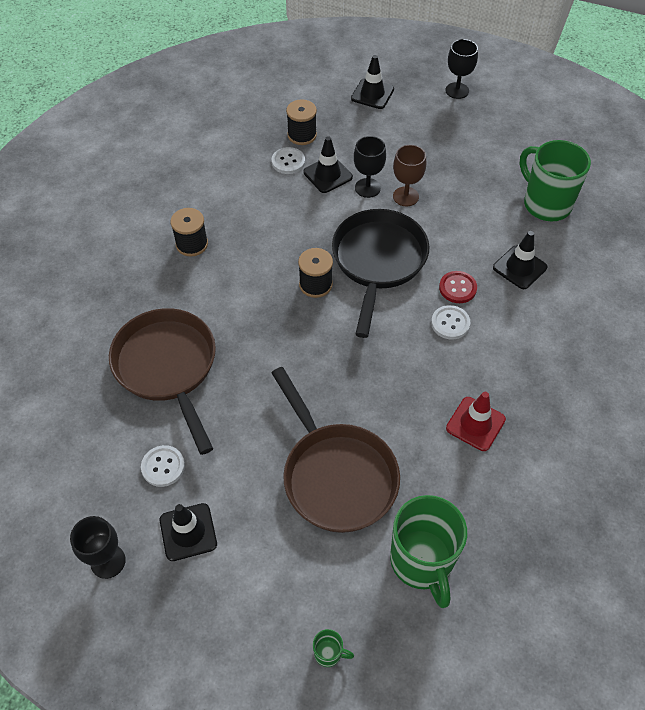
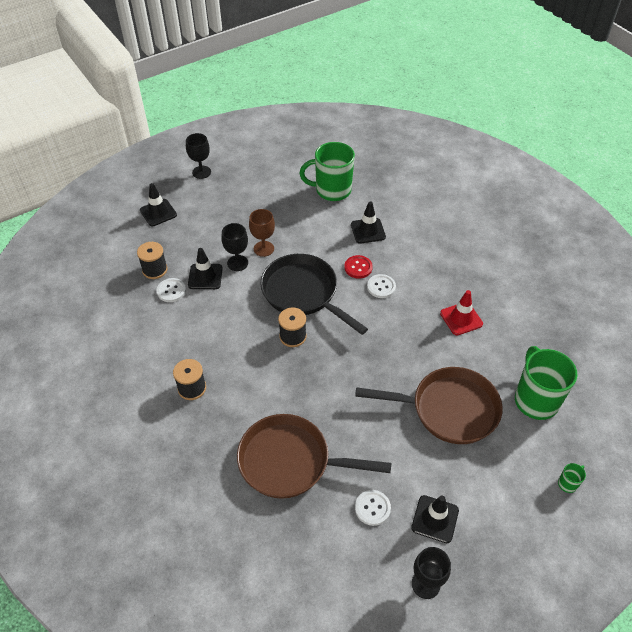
camera: 55 degrees left, 5 degrees down
green mug [390,495,467,608] -> green mug turned 120 degrees counterclockwise [515,346,577,420]

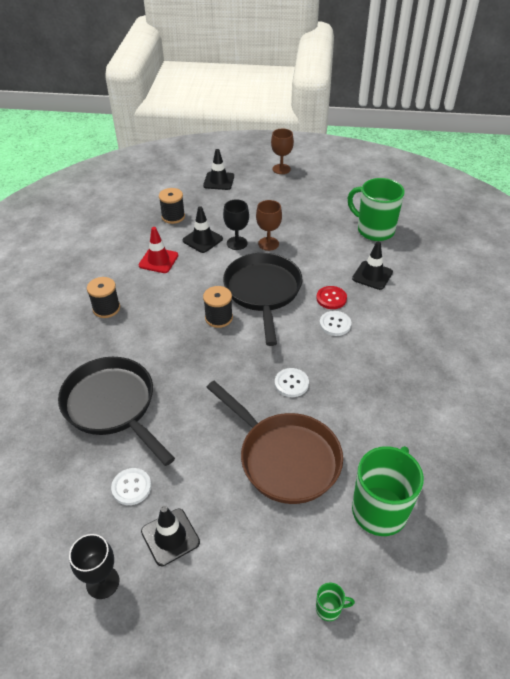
camera: 40 degrees right, 5 degrees down
white button [157,278,186,302] -> white button moved to [275,368,309,397]
black goblet [186,133,211,179] -> brown goblet [271,129,294,174]
brown pan [237,414,391,499] -> black pan [58,357,175,466]
red traffic cone [440,290,483,335] -> red traffic cone moved to [139,227,178,273]

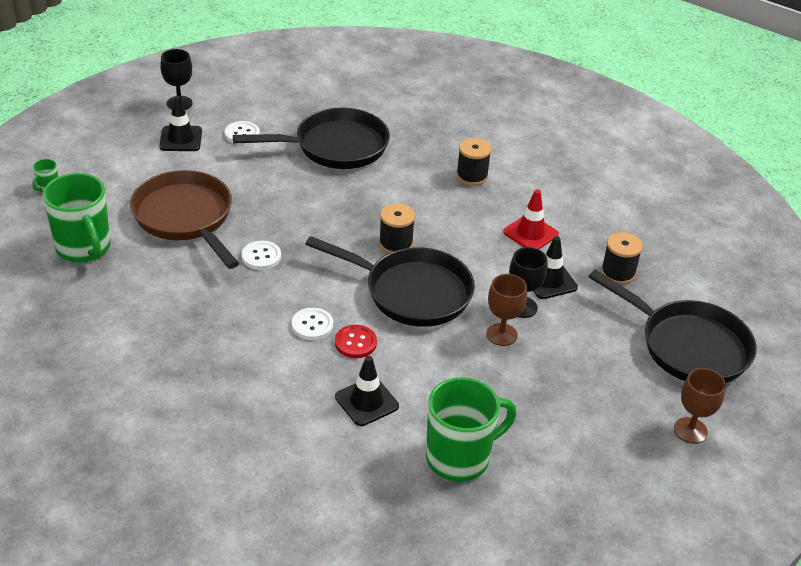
camera: 115 degrees right, 5 degrees down
black traffic cone [203,149,234,190] -> black pan [589,269,757,383]
brown pan [206,381,343,504] -> brown pan turned 75 degrees clockwise [130,170,239,269]

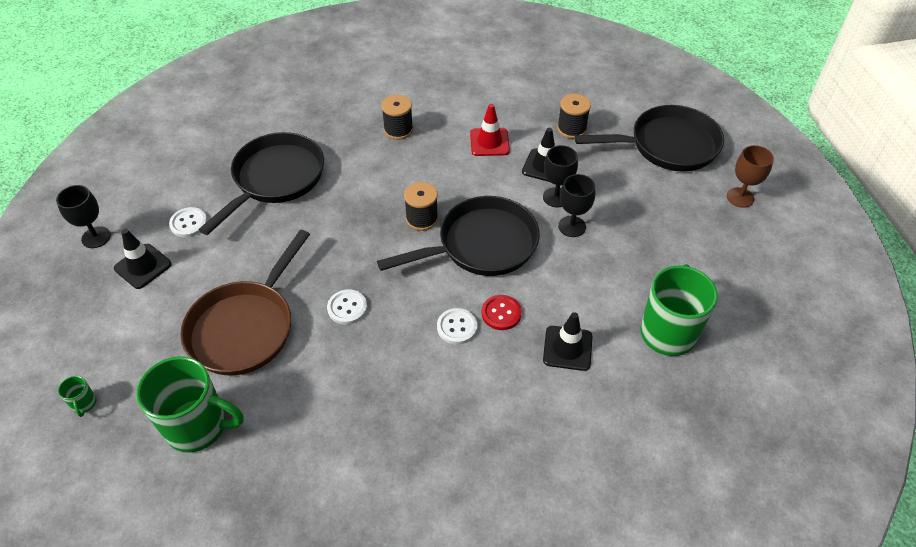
camera: 45 degrees left, 10 degrees up
brown pan [130,170,239,269] -> brown pan turned 75 degrees counterclockwise [180,230,310,375]
brown goblet [486,274,527,346] -> black goblet [558,174,595,237]

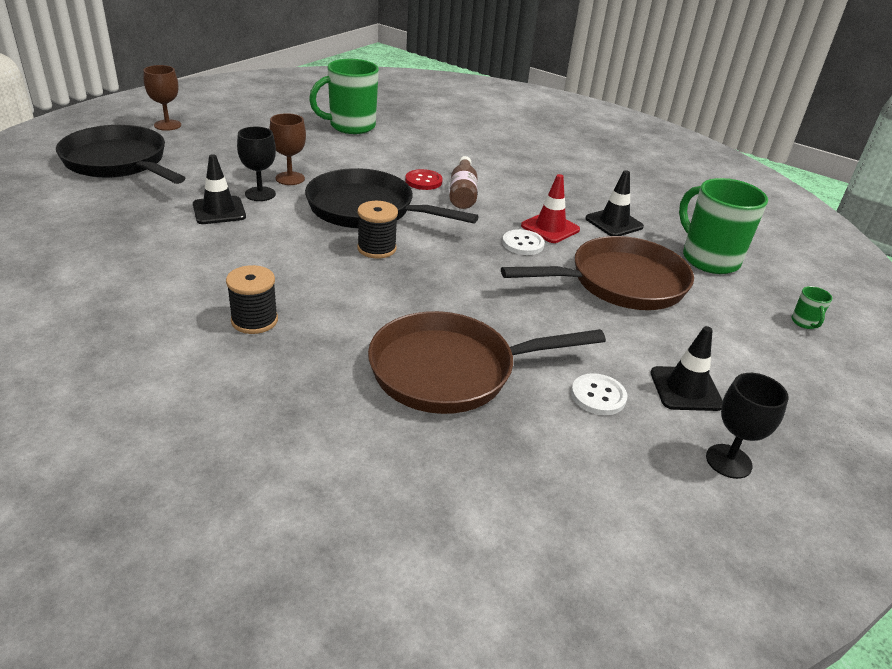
camera: 135 degrees left, 15 degrees down
green mug [58,376,96,417] -> green mug turned 150 degrees clockwise [792,286,833,329]
black pan [199,132,324,235] -> brown pan [368,311,606,414]
white button [437,308,477,345] -> brown bottle [449,156,478,209]
red traffic cone [470,104,510,156] -> red traffic cone moved to [521,174,580,243]
black traffic cone [543,312,592,371] -> black traffic cone moved to [585,170,644,236]
black spool [557,94,591,139] -> none
black goblet [558,174,595,237] -> brown goblet [269,113,306,185]

